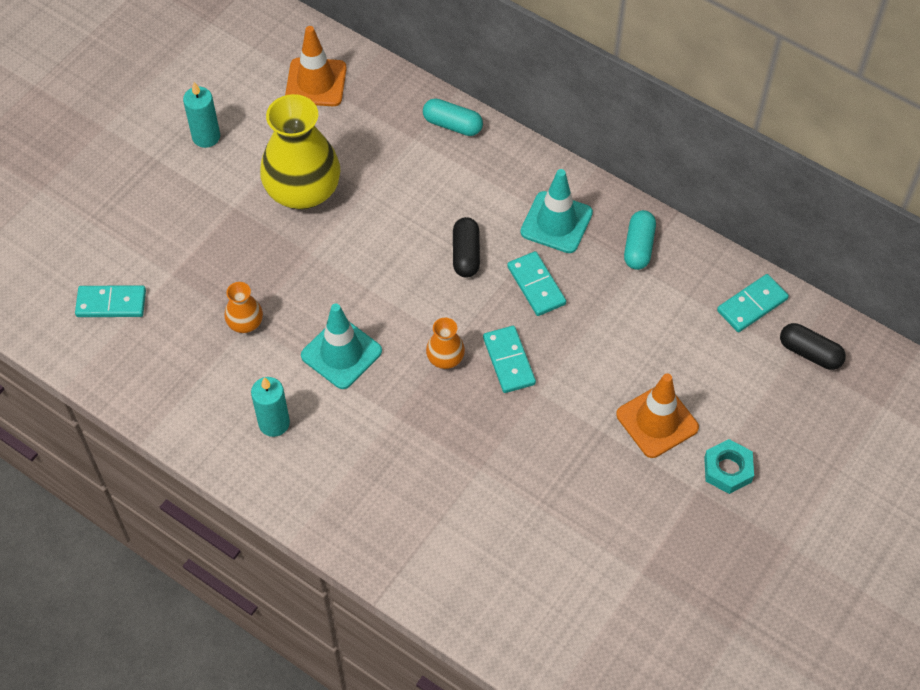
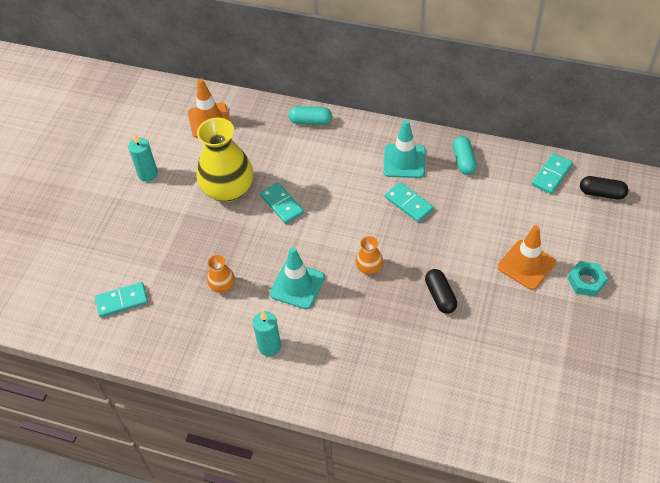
camera: 15 degrees left, 5 degrees down
black capsule [453,217,480,278] -> black capsule moved to [425,269,457,314]
turquoise domino [483,326,536,393] -> turquoise domino moved to [260,182,304,224]

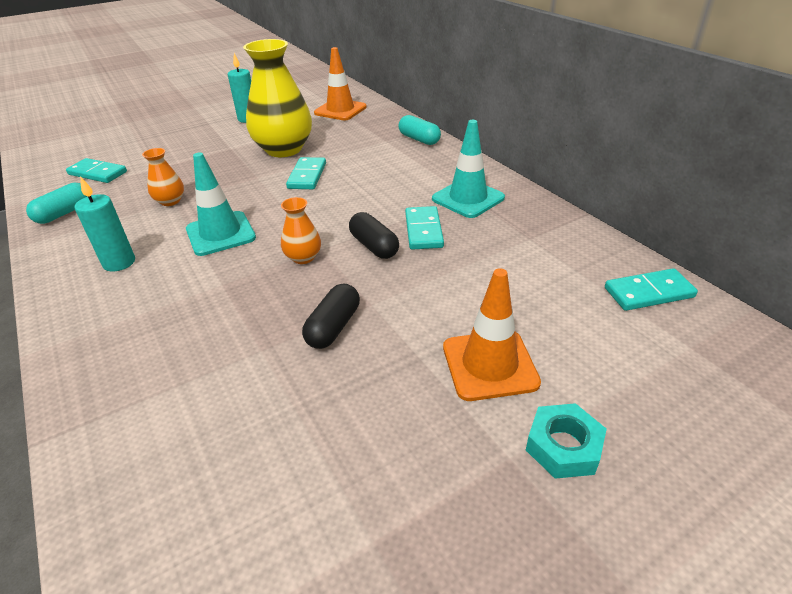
camera: 40 degrees right, 15 degrees down
turquoise capsule [453,136,477,175] -> turquoise capsule moved to [26,183,88,224]
black capsule [580,176,628,200] -> black capsule moved to [349,212,399,259]

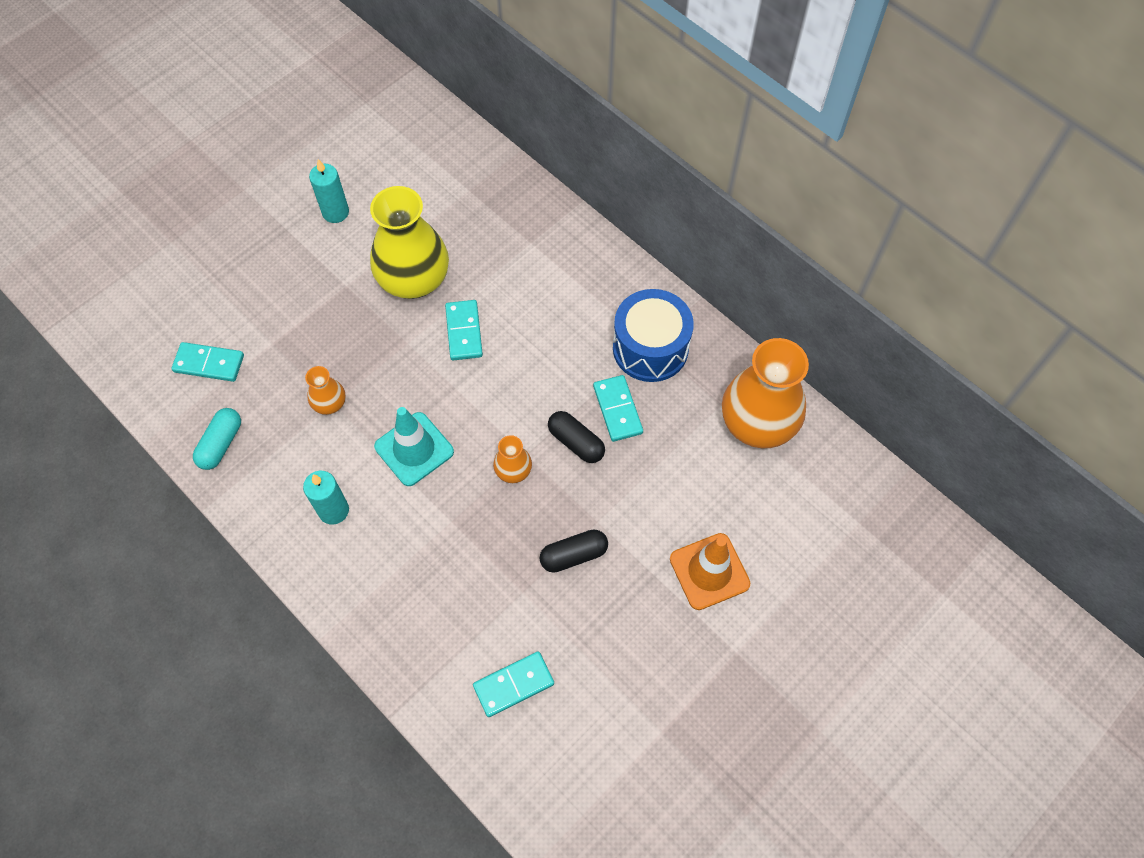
camera: 15 degrees left, 25 degrees up
black capsule [302,284,360,349] -> black capsule turned 60 degrees clockwise [539,529,608,573]
orange traffic cone [314,47,367,120] -> none
turquoise capsule [398,115,441,145] -> none
turquoise traffic cone [432,120,505,218] -> blue drum [613,289,694,382]
turquoise nut [526,403,607,479] -> none
turquoise domino [605,268,698,311] -> turquoise domino moved to [473,651,554,717]
none -> orange vase [722,338,809,448]

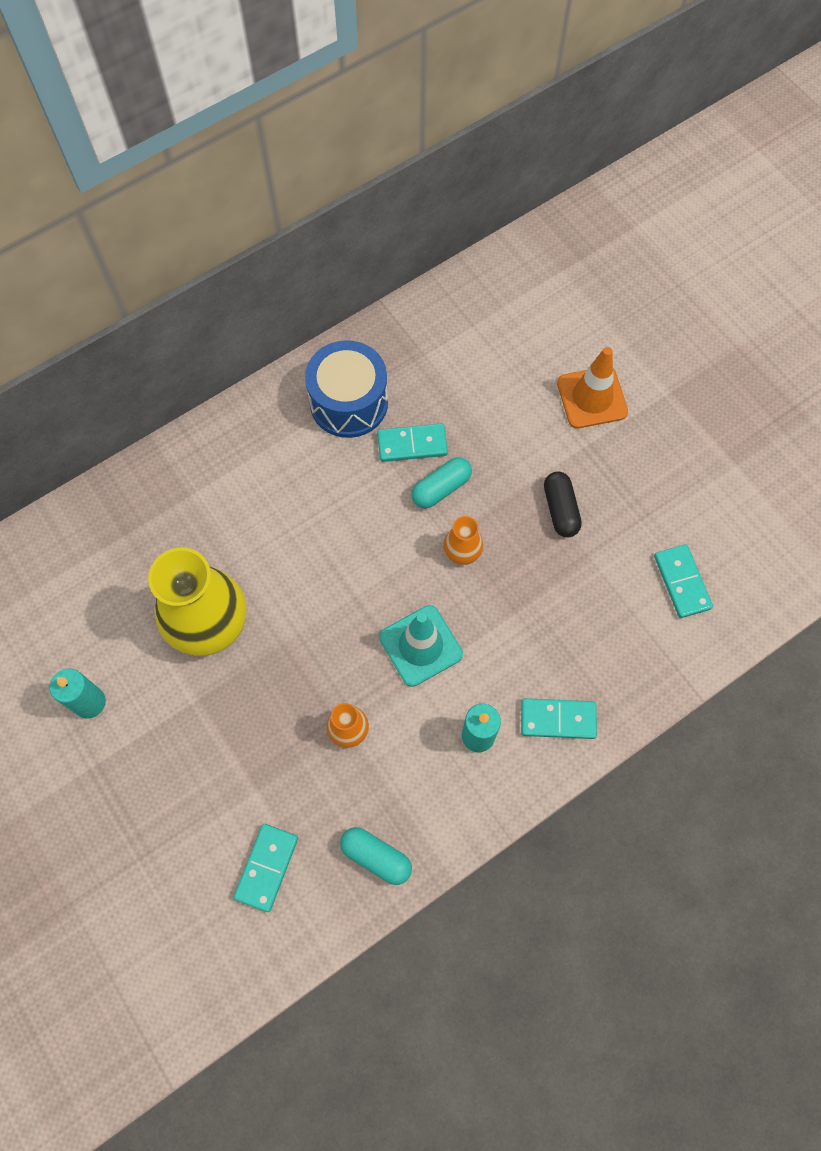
camera: 80 degrees left, 5 degrees up
turquoise domino [445,300,483,361] -> turquoise domino moved to [521,698,597,739]
black capsule [548,411,605,463] -> turquoise capsule [411,457,472,508]
orange vase [722,338,809,448] -> none

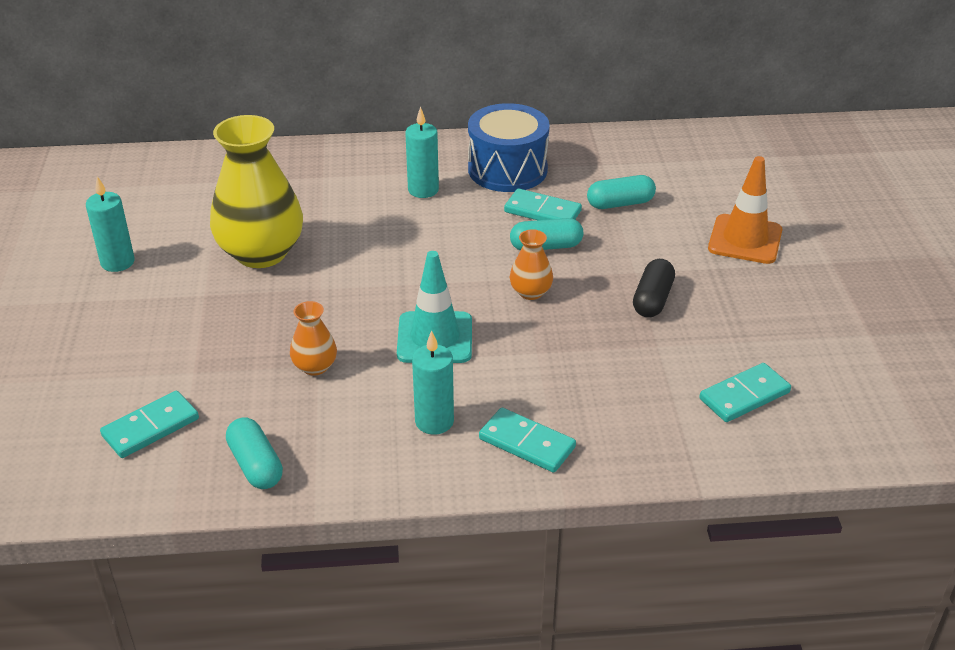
camera: 30 degrees right, 30 degrees down
turquoise domino [654,544,713,618] -> turquoise domino turned 45 degrees clockwise [700,363,791,422]
none -> turquoise candle [405,107,439,198]
none -> turquoise capsule [587,175,656,209]

